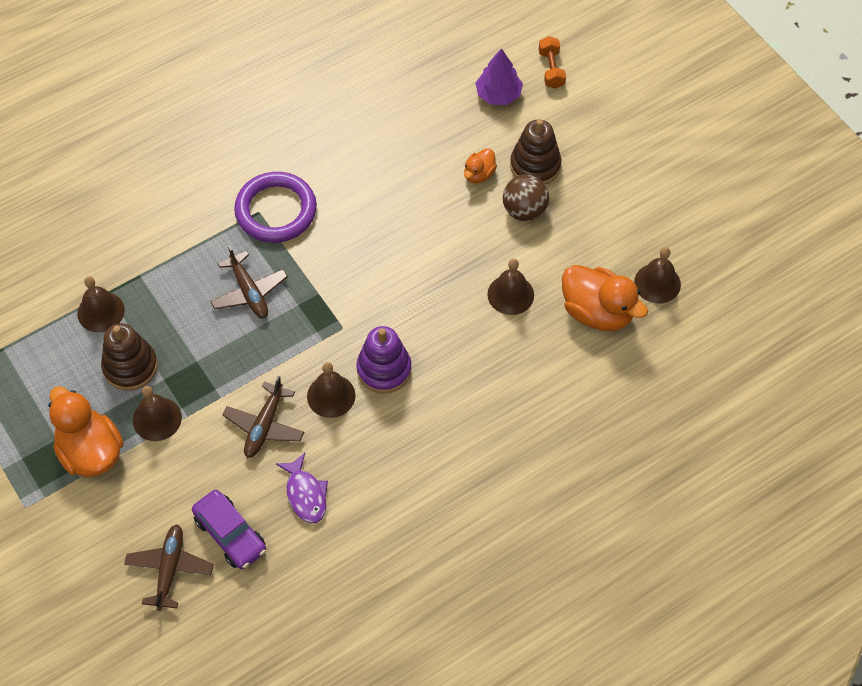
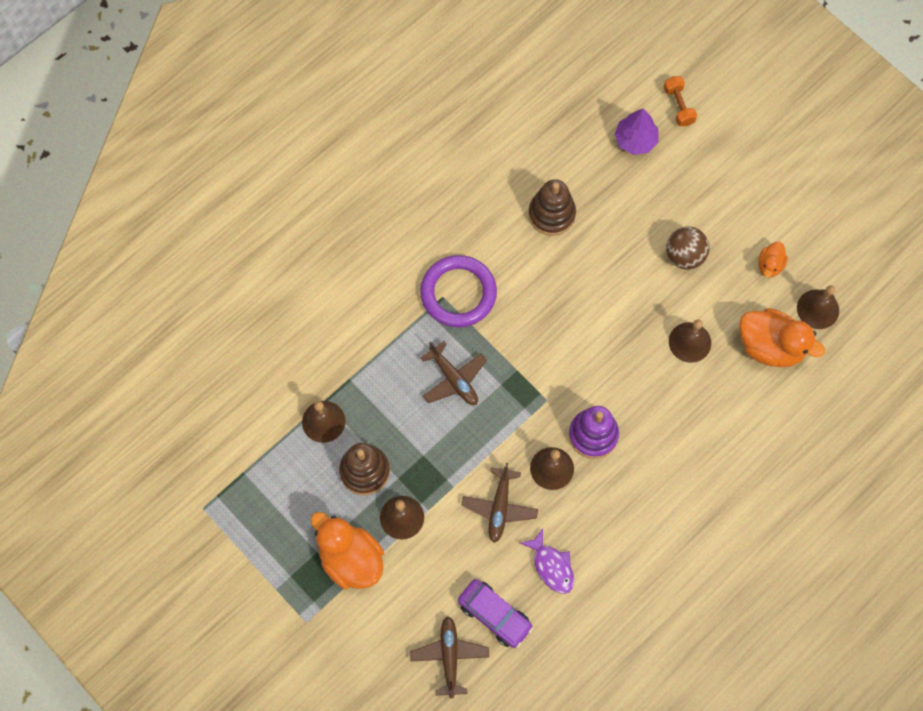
camera: 10 degrees left, 10 degrees up
orange duck [464,148,497,183] -> orange duck moved to [758,242,788,277]
brown stacking toy [510,119,561,185] -> brown stacking toy moved to [528,179,576,236]

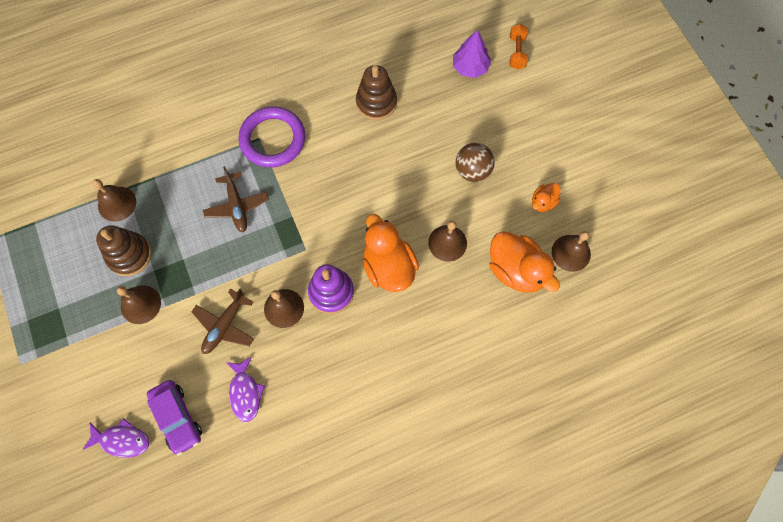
camera: 20 degrees right, 0 degrees up
orange duck [311,512,384,589] -> orange duck moved to [363,214,419,292]
brown plane [410,616,489,698] -> purple fish [82,418,149,458]

